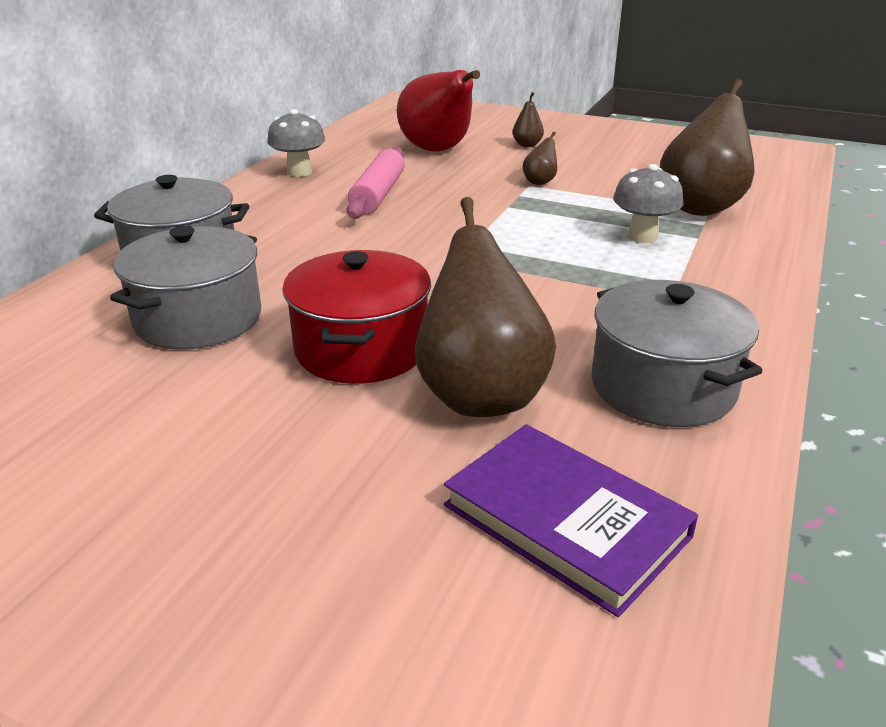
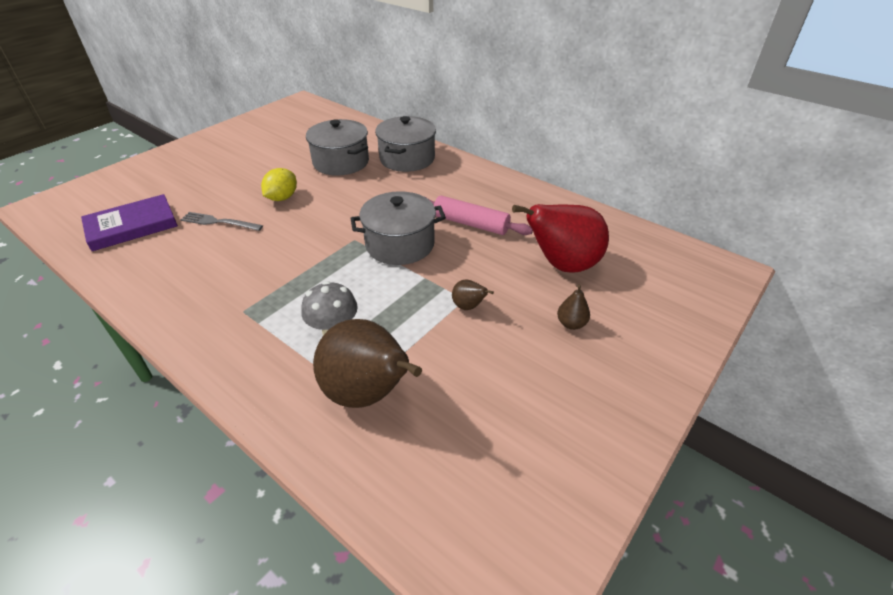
camera: 105 degrees right, 10 degrees up
grey mushroom [267,109,325,177] -> none
red pot [282,250,431,384] -> yellow lemon [261,168,297,201]
brown pear [415,197,556,417] -> grey fork [180,212,263,231]
grey pot [591,280,763,427] -> grey pot moved to [350,191,446,265]

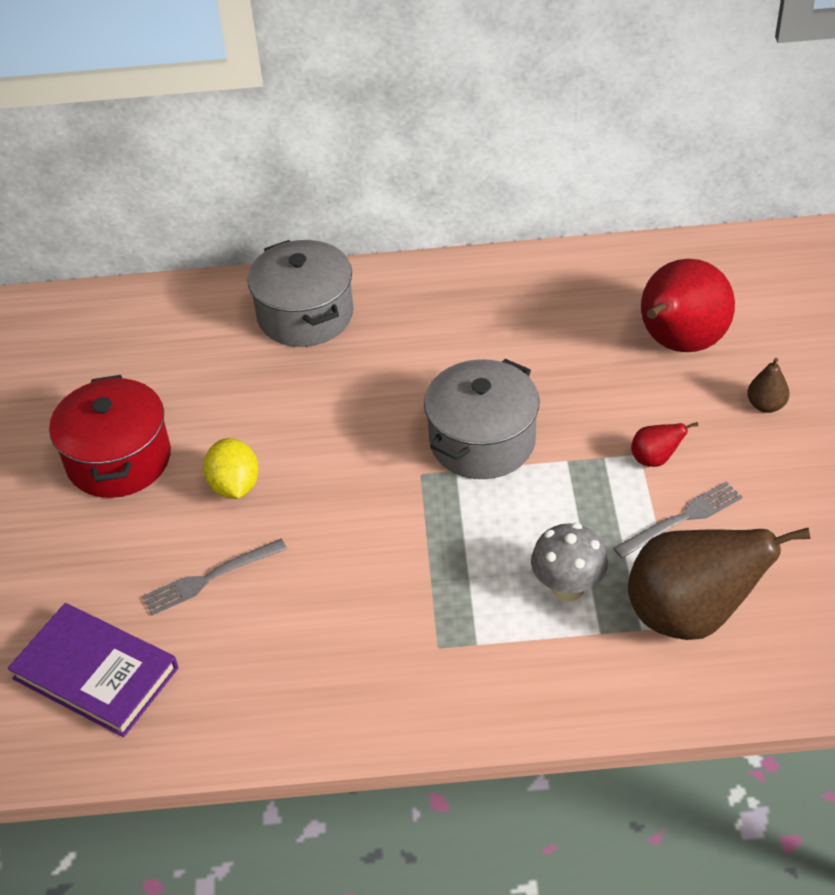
camera: 40 degrees left, 5 degrees up
purple book [81,194,178,251] -> purple book turned 75 degrees counterclockwise [8,603,179,737]
grey pot [306,119,369,176] -> none
pink rolling pin [427,196,533,235] -> none
brown pear [452,279,494,310] -> red pear [631,422,698,467]
none -> red pot [49,375,171,498]
none -> grey fork [613,481,742,558]

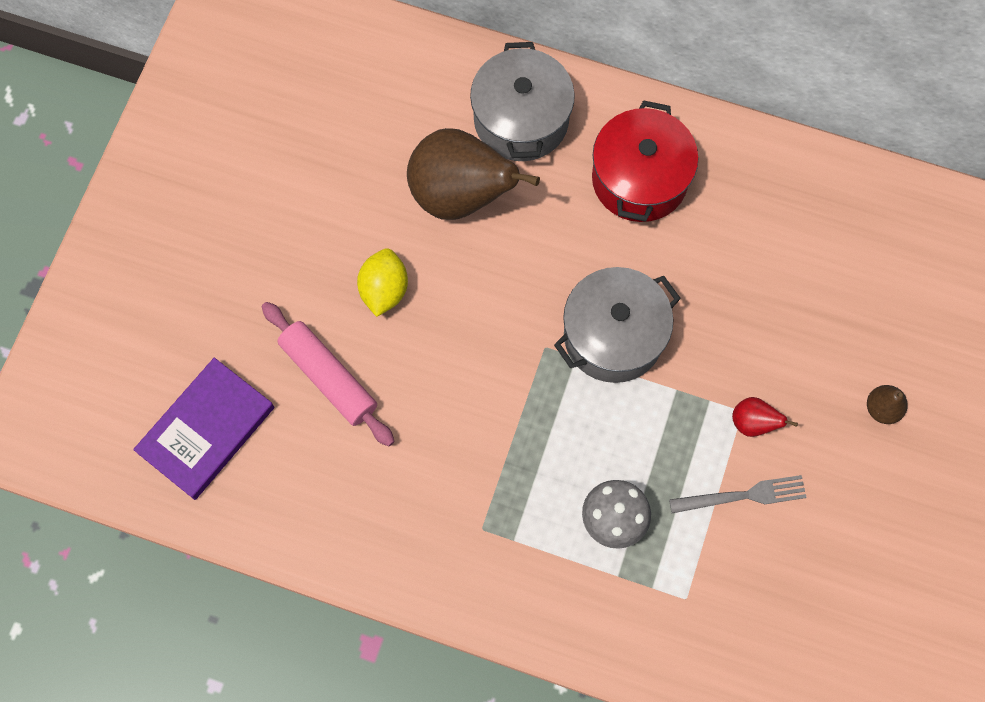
camera: 20 degrees right, 25 degrees up
purple book [8,603,179,737] -> purple book turned 75 degrees clockwise [133,358,274,500]
red pot [49,375,171,498] -> red pot moved to [592,100,699,222]
grey fork [142,539,287,615] -> pink rolling pin [262,302,395,446]
brown pear [628,527,811,640] -> brown pear moved to [407,128,540,220]
red pear [641,259,735,352] -> none

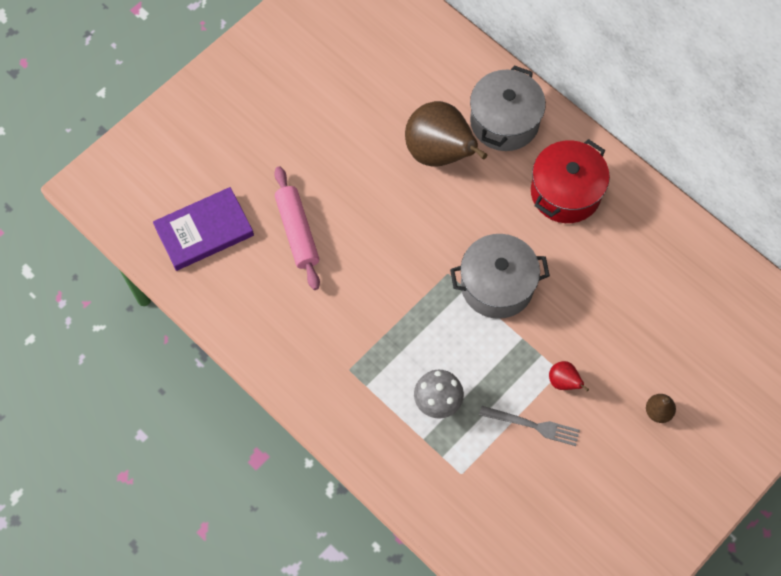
camera: 25 degrees right, 5 degrees down
yellow lemon [357,248,408,317] -> none

